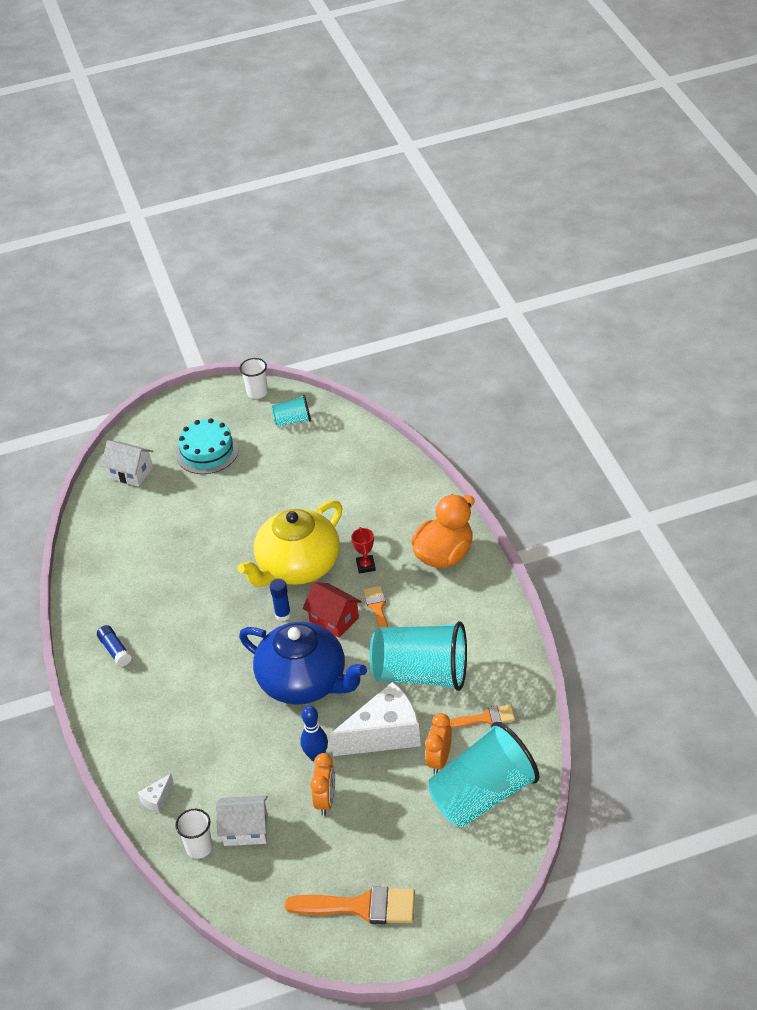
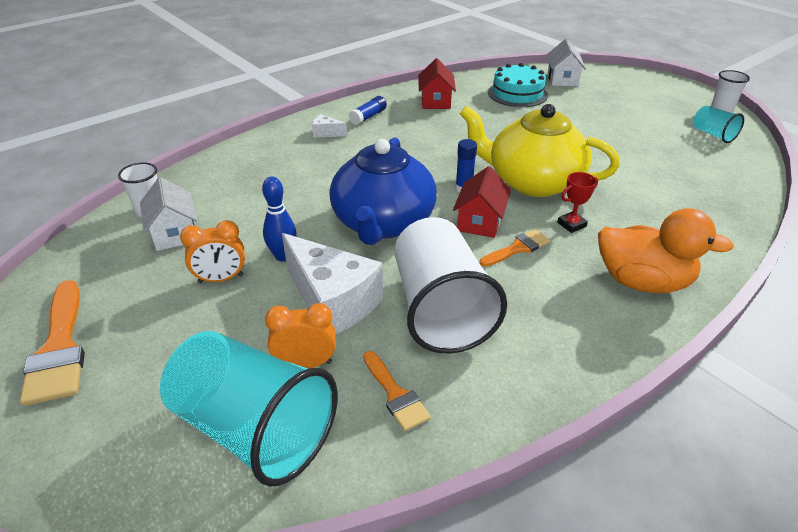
camera: 65 degrees right, 5 degrees down
white cheese [138,774,174,814] -> white cheese moved to [312,114,347,138]
turquoise cake [176,418,239,474] -> turquoise cake moved to [488,63,548,107]
turquoise cup [369,621,467,691] -> white cup [394,217,507,353]
none -> red house [418,58,456,109]

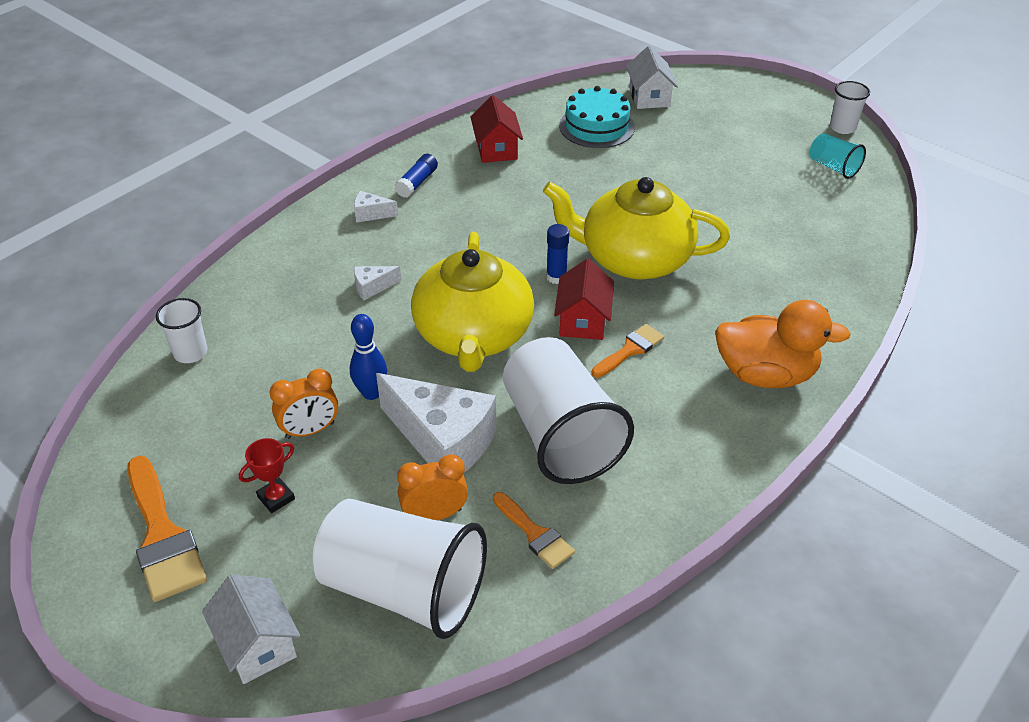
camera: 10 degrees left, 5 degrees up
white house [140,177,197,251] -> white house moved to [202,574,300,684]
turquoise cup [160,331,338,487] -> white cup [313,499,487,639]
blue teapot [329,137,437,245] -> yellow teapot [411,232,534,372]
red trophy [557,172,598,233] -> red trophy moved to [239,438,295,513]
none -> white cheese [354,266,401,300]

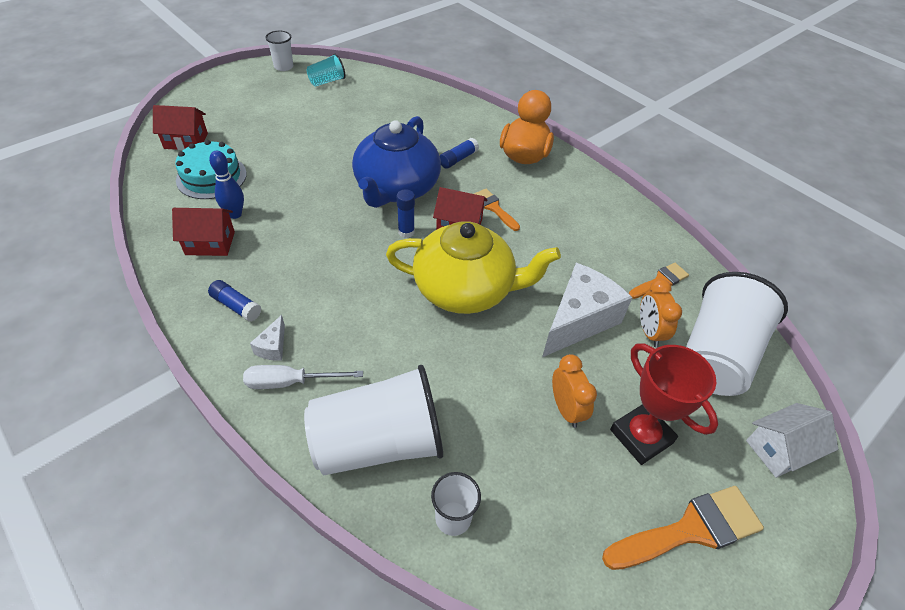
camera: 85 degrees left, 5 degrees up
red trophy [239,438,295,513] -> red trophy [610,344,718,465], size x1.93
blue bowling pin [350,314,387,400] -> blue bowling pin moved to [209,150,244,219]
white cheese [354,266,401,300] -> none
white cup [503,337,634,484] -> white cup moved to [304,365,443,476]
yellow teapot [543,177,730,280] -> blue teapot [352,116,441,208]
white house [626,46,678,109] -> red house [153,105,208,150]
none -> white screwdriver [243,365,363,389]
none -> blue glue stick [440,138,479,169]

